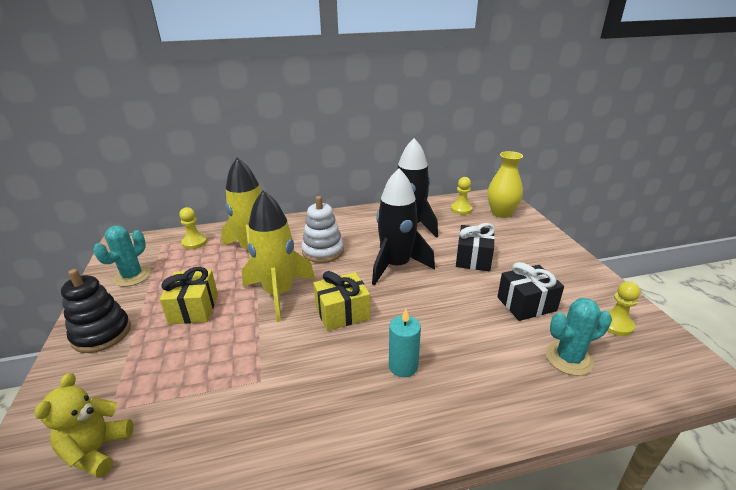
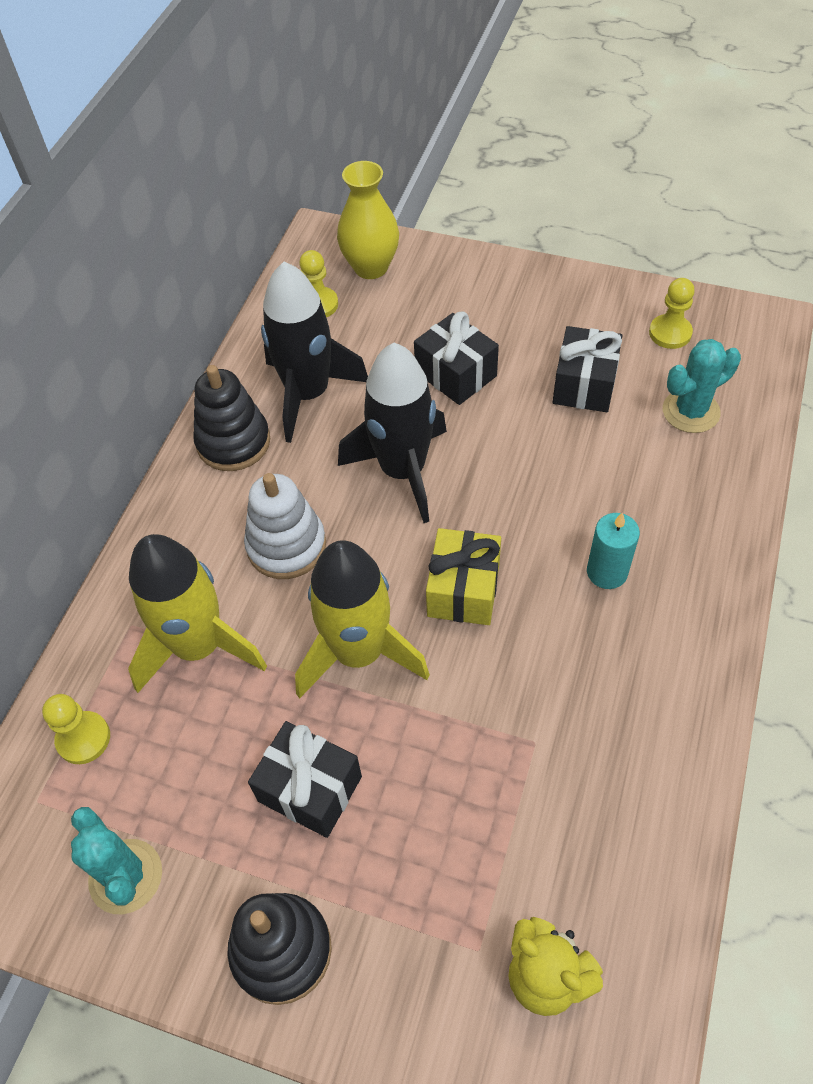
camera: 55 degrees left, 25 degrees up
yellow gift [160,267,218,324] -> black gift [248,721,362,838]
turquoise cactus [546,298,612,376] -> turquoise cactus turned 45 degrees clockwise [663,339,741,433]
none -> black stacking toy [193,365,270,471]

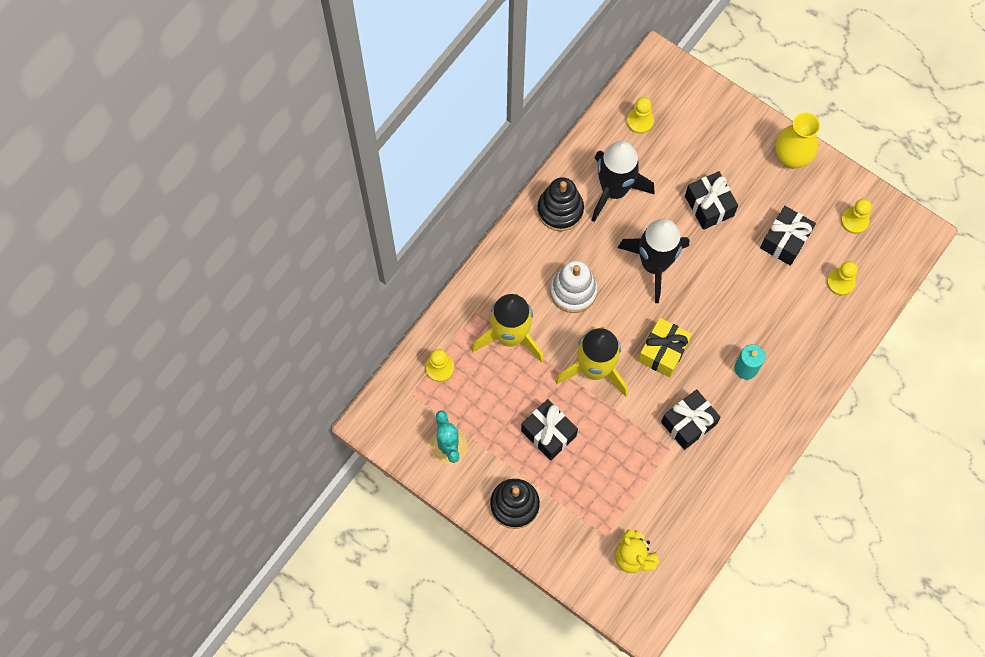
camera: 15 degrees right, 15 degrees up
yellow vase [337,161,399,279] -> yellow vase moved to [775,112,820,169]
turquoise cactus [663,339,741,433] -> yellow pawn [827,261,858,296]
none -> black gift [661,389,721,450]

